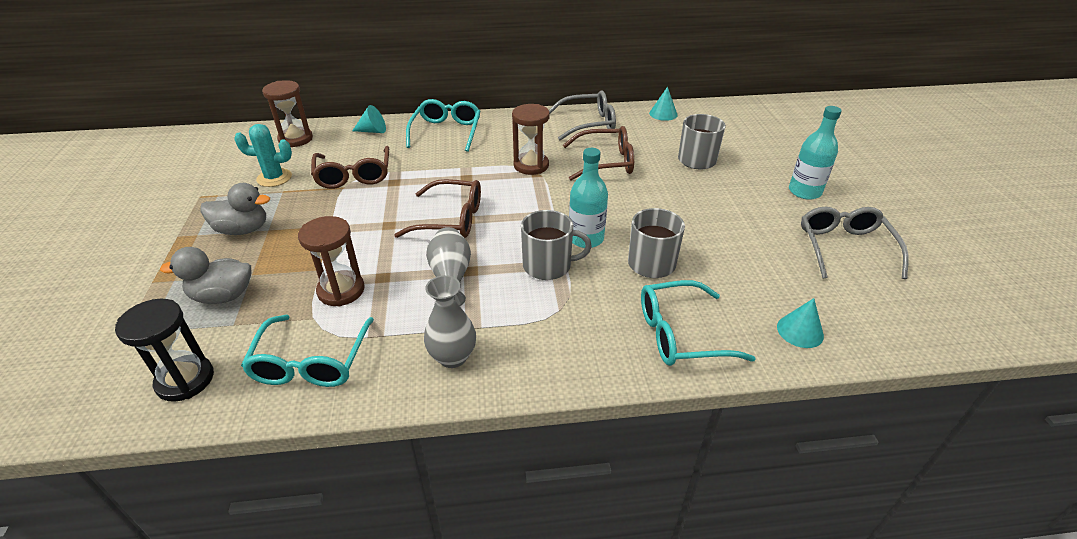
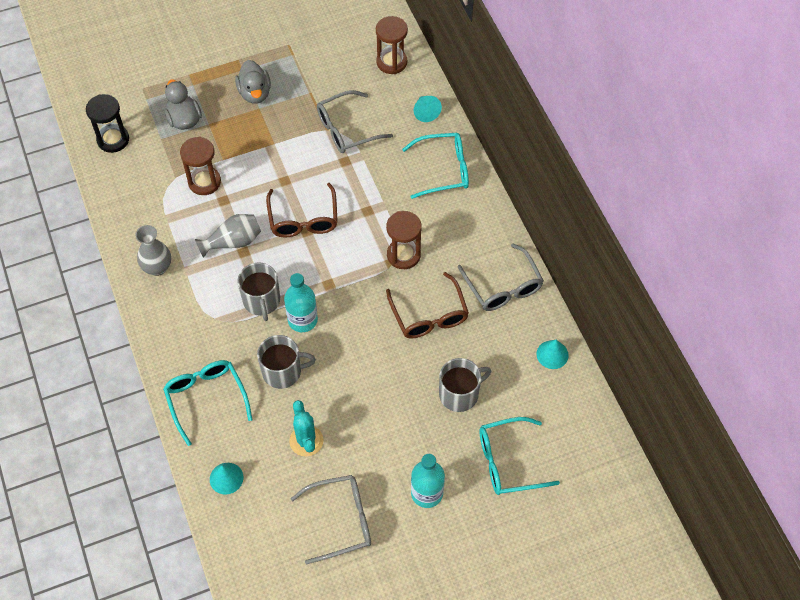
camera: 75 degrees right, 20 degrees up
turquoise cactus [234,124,292,187] -> turquoise cactus moved to [289,400,324,456]
turquoise glasses [241,315,374,387] -> turquoise glasses moved to [479,417,560,495]
brown glasses [311,146,389,189] -> grey glasses [317,90,393,153]

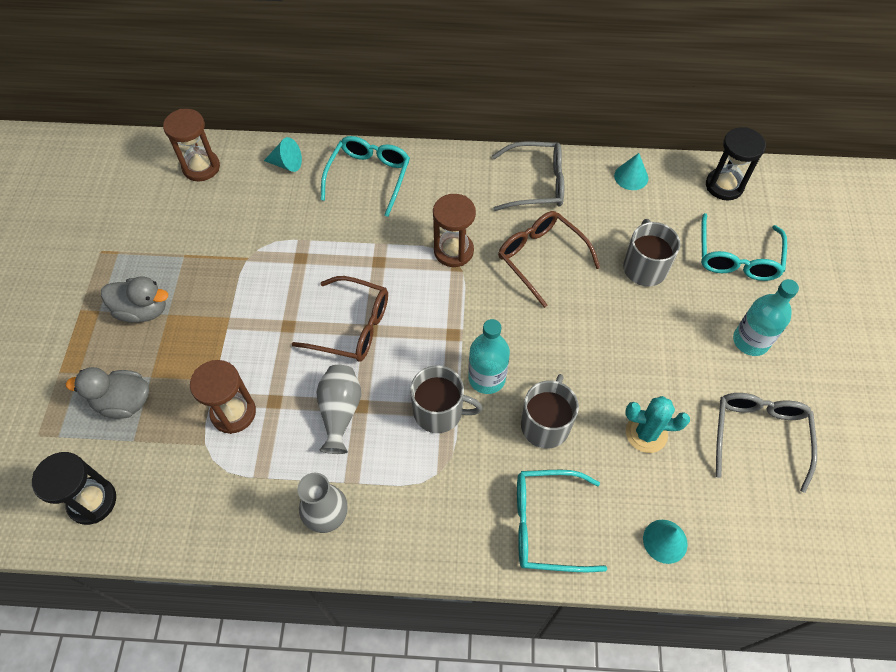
camera: 65 degrees left, 0 degrees up
grey glasses [317,90,393,153] -> none
brown glasses [386,272,469,339] -> brown glasses turned 135 degrees counterclockwise [498,211,600,308]
none -> black hourglass [706,127,766,200]

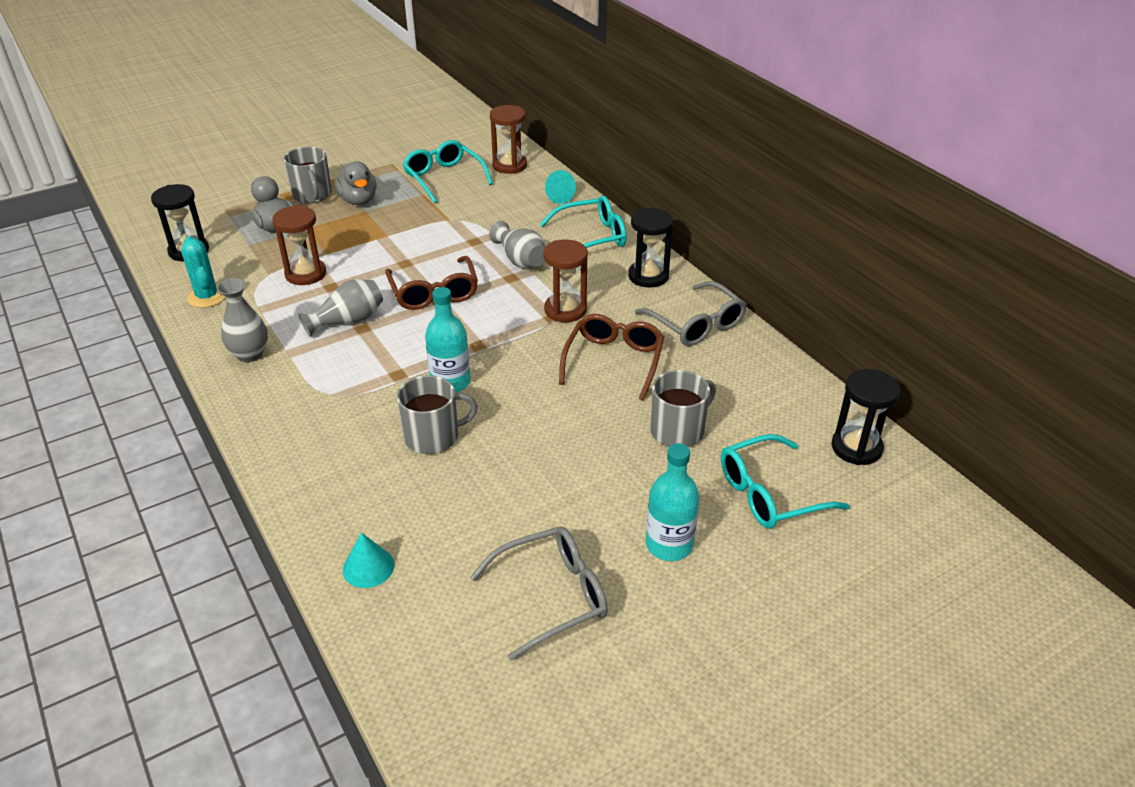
camera: 55 degrees right, 20 degrees down
grey mug [410,365,482,433] -> grey mug moved to [284,147,332,204]
turquoise glasses [517,470,607,572] -> turquoise glasses moved to [403,140,493,203]
turquoise cone [614,153,648,190] -> none
turquoise cactus [625,396,690,453] -> turquoise cactus moved to [181,236,226,308]
none -> grey vase [489,221,546,269]
none -> black hourglass [628,208,673,288]

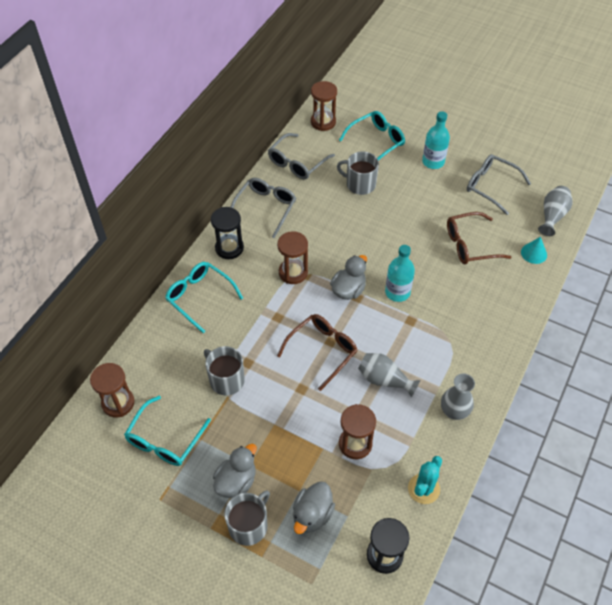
camera: 120 degrees left, 15 degrees up
grey mug [397,375,478,454] -> grey mug moved to [204,346,245,395]
grey vase [489,221,546,269] -> grey vase moved to [538,186,573,236]
turquoise cone [545,170,576,204] -> none
brown glasses [559,314,664,400] -> brown glasses moved to [447,212,511,264]
turquoise glasses [721,434,850,529] -> turquoise glasses turned 75 degrees counterclockwise [339,111,405,160]
black hourglass [831,369,900,465] -> brown hourglass [311,81,337,131]
none -> grey glasses [268,133,335,180]
none -> grey duck [330,255,367,300]

